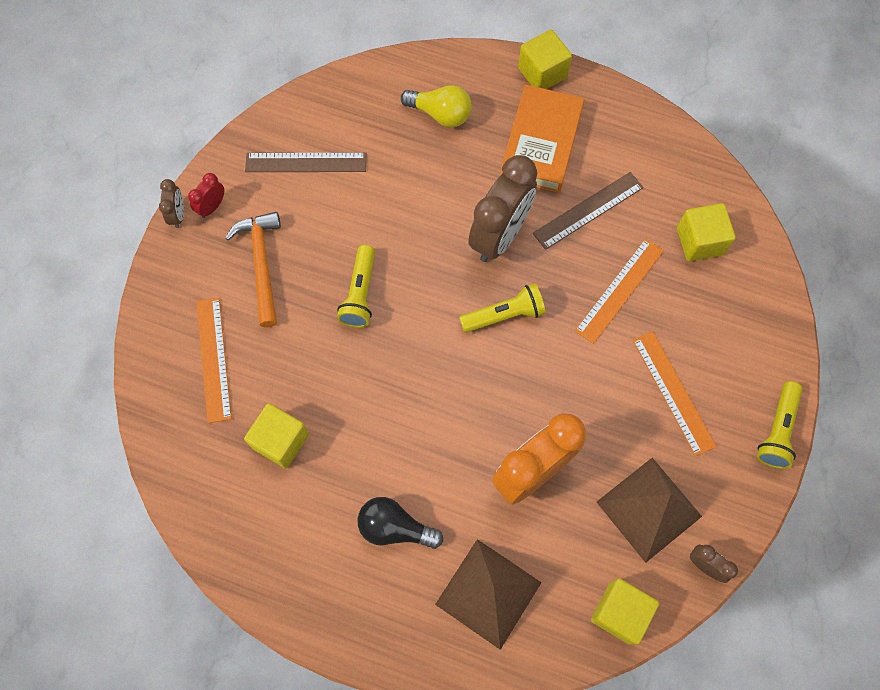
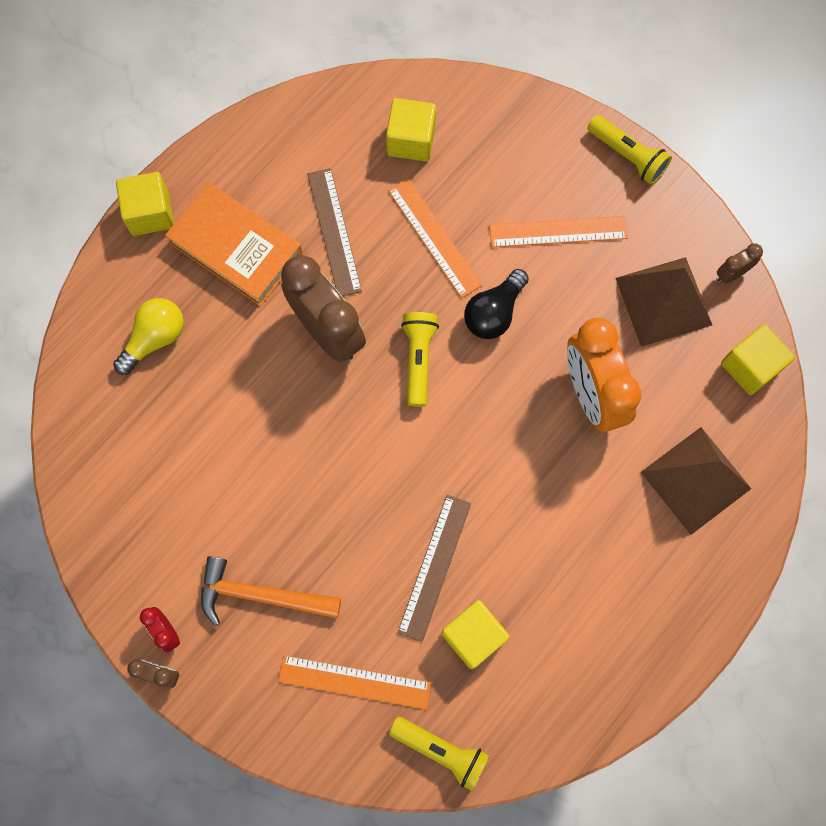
camera: 70 degrees left, 5 degrees up
brown ruler [245,153,366,172] -> brown ruler moved to [398,495,471,642]
yellow flashlight [337,245,375,328] -> yellow flashlight moved to [389,717,490,791]
black light bulb [357,497,443,549] -> black light bulb moved to [464,269,529,339]

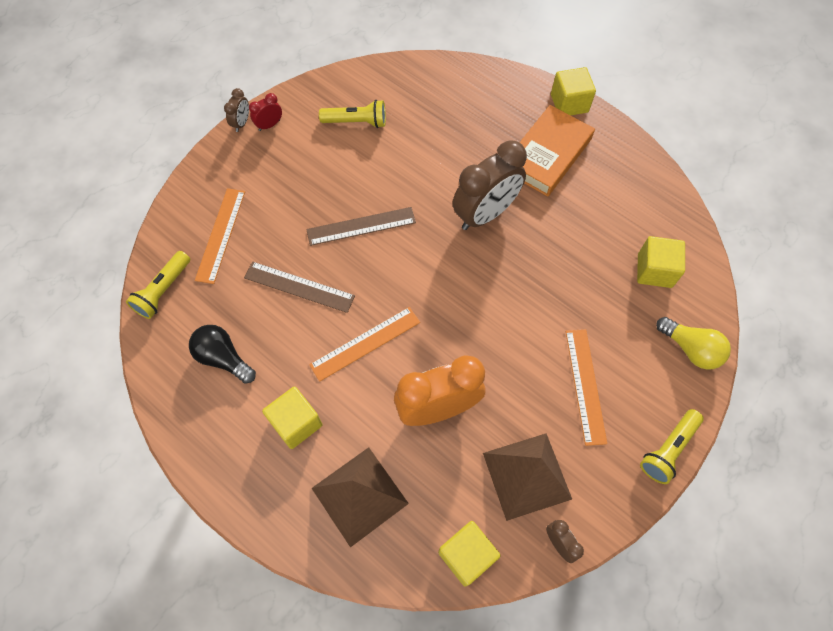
camera: 90 degrees right, 10 degrees down
yellow light bulb [113,298,184,375] -> yellow light bulb moved to [656,317,731,370]
orange hammer [201,556,341,626] -> none
brown ruler [307,168,362,296] -> brown ruler moved to [306,207,416,246]
orange ruler [388,178,482,298] -> orange ruler moved to [309,307,420,382]
yellow flashlight [401,312,439,407] -> yellow flashlight moved to [319,100,386,128]
yellow cube [442,600,510,669] -> yellow cube moved to [262,386,322,449]
black light bulb [464,269,529,339] -> black light bulb moved to [189,325,256,384]

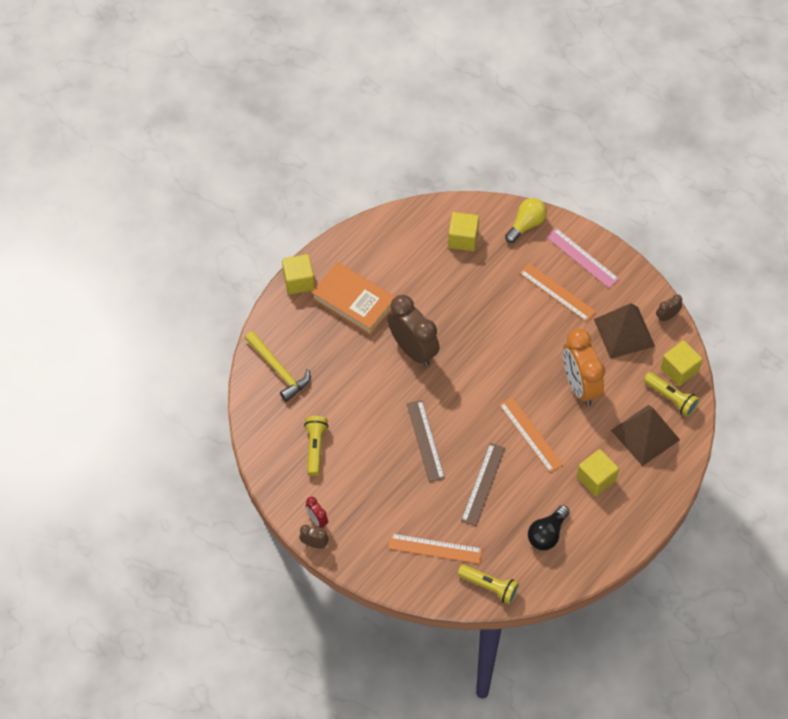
camera: 90 degrees left, 5 degrees down
orange ruler [566,329,607,446] -> orange ruler turned 45 degrees clockwise [519,263,596,322]
yellow flashlight [640,409,704,484] -> yellow flashlight moved to [644,372,700,417]
none -> yellow hammer [245,331,310,402]
none -> pink ruler [546,228,619,288]

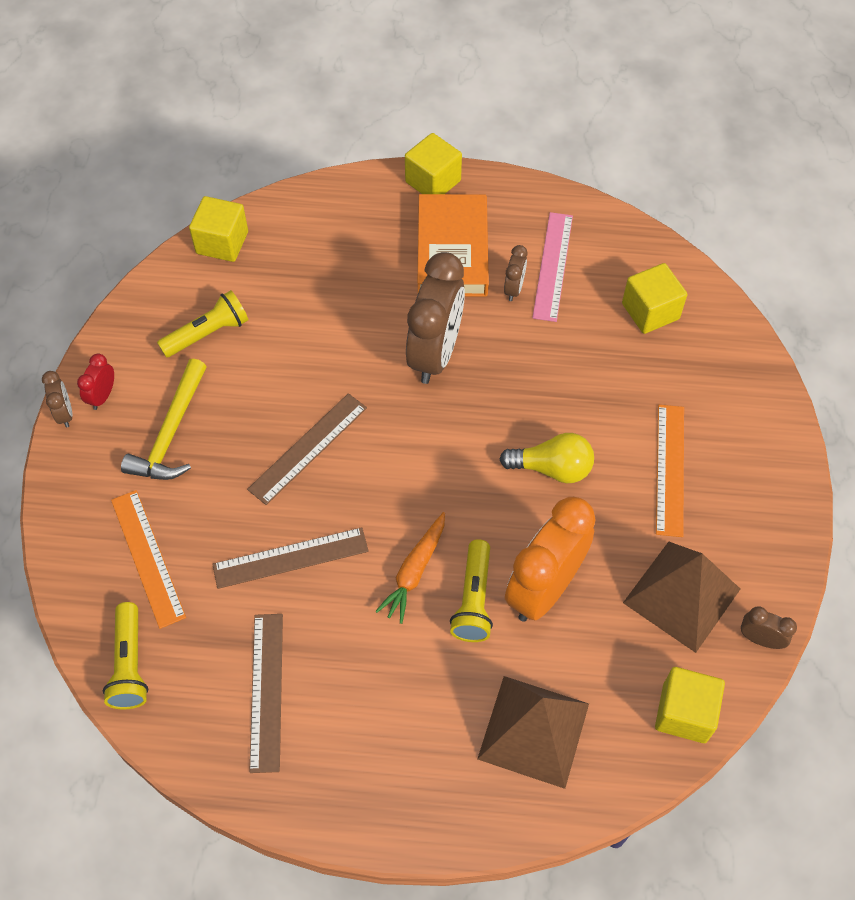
camera: 55 degrees right, 0 degrees up
yellow hammer [245,331,310,402] -> yellow hammer moved to [121,358,207,480]
orange ruler [499,397,563,473] -> orange carrot [375,512,445,624]
yellow light bulb [505,198,547,243] -> yellow light bulb moved to [500,433,594,483]
black light bulb [528,505,570,550] -> brown ruler [249,614,283,773]
pink ruler [546,228,619,288] -> pink ruler moved to [532,212,573,322]
yellow cube [577,449,619,496] -> yellow cube moved to [189,196,248,262]
yellow flashlight [644,372,700,417] -> yellow flashlight moved to [450,539,493,642]
none -> brown clock [504,245,528,301]

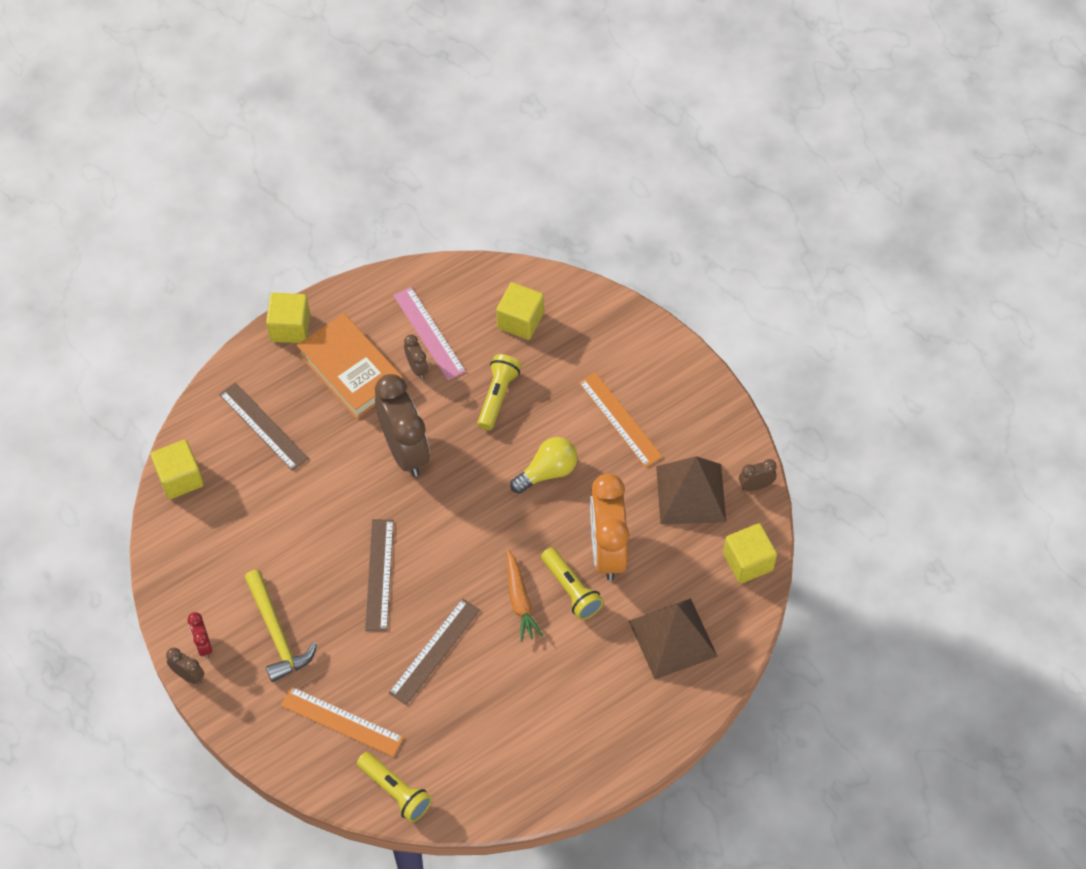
camera: 40 degrees left, 0 degrees up
yellow flashlight [157,290,248,358] -> yellow flashlight moved to [477,354,521,430]
brown ruler [249,614,283,773] -> brown ruler moved to [219,382,309,471]

